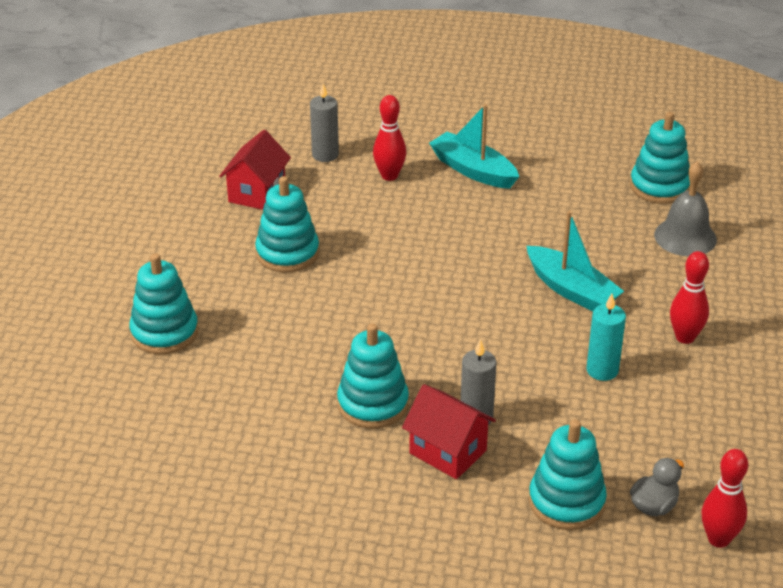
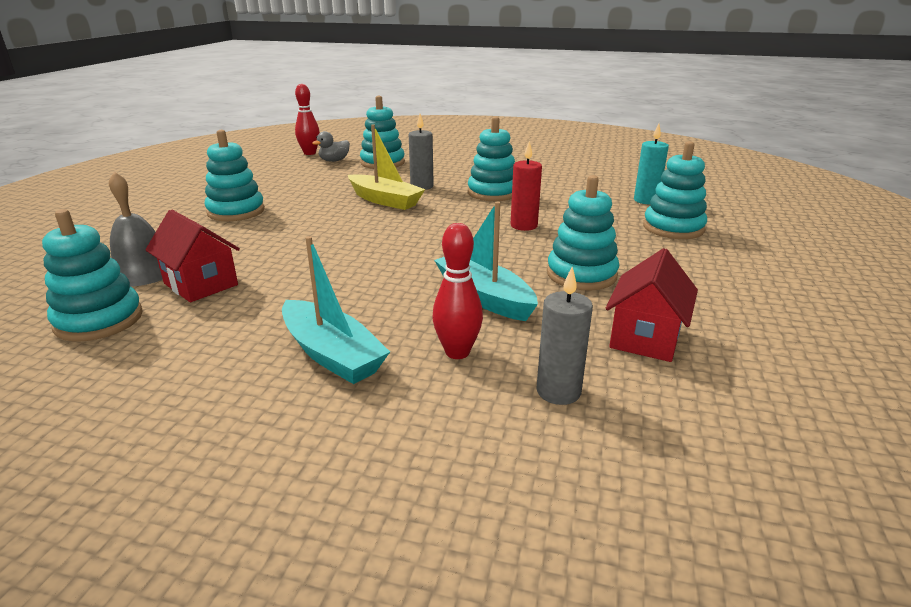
camera: 175 degrees left, 10 degrees down
red house [402,384,496,479] -> red house moved to [145,210,240,302]
turquoise boat [527,211,624,311] -> turquoise boat moved to [434,201,538,321]
turquoise candle [586,293,626,381] -> turquoise candle moved to [634,124,669,204]
red bowling pin [670,251,709,344] -> turquoise stacking toy [205,130,265,221]
none -> yellow boat [348,124,425,210]
none -> red candle [511,141,542,231]

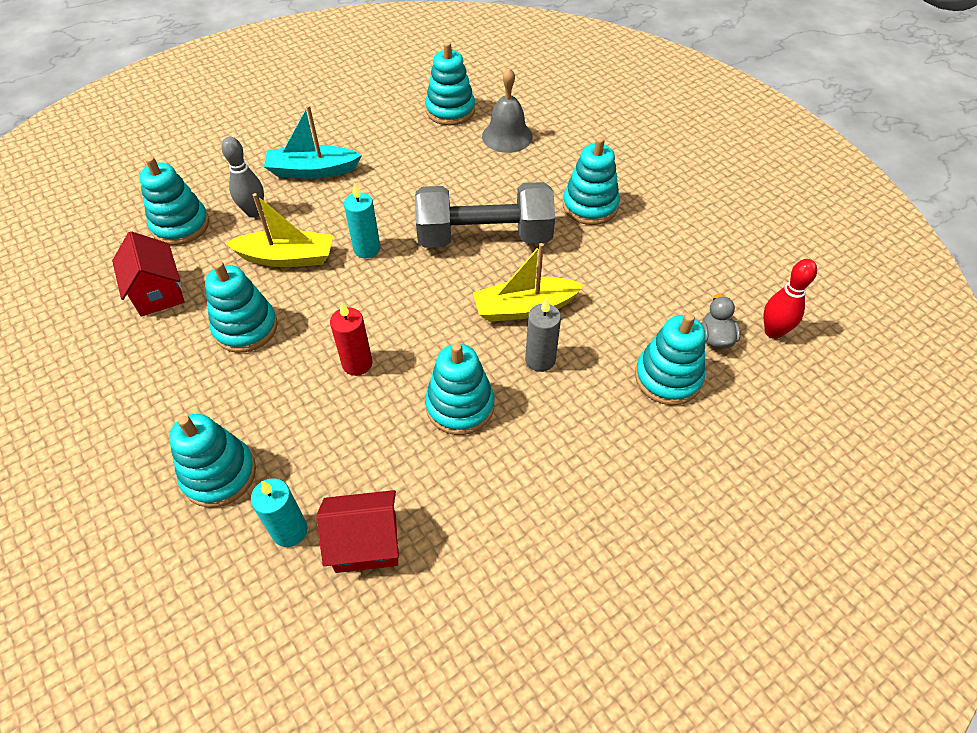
camera: 130 degrees right, 25 degrees up
red house [145,210,240,302] -> red house moved to [316,490,399,573]
red bowling pin [432,223,483,359] -> grey bowling pin [222,137,264,218]
turquoise boat [434,201,538,321] -> yellow boat [225,193,333,267]
grey candle [536,267,593,405] -> turquoise stacking toy [139,156,209,245]
none -> turquoise candle [344,183,380,258]
none -> grey dumbbell [415,182,555,248]

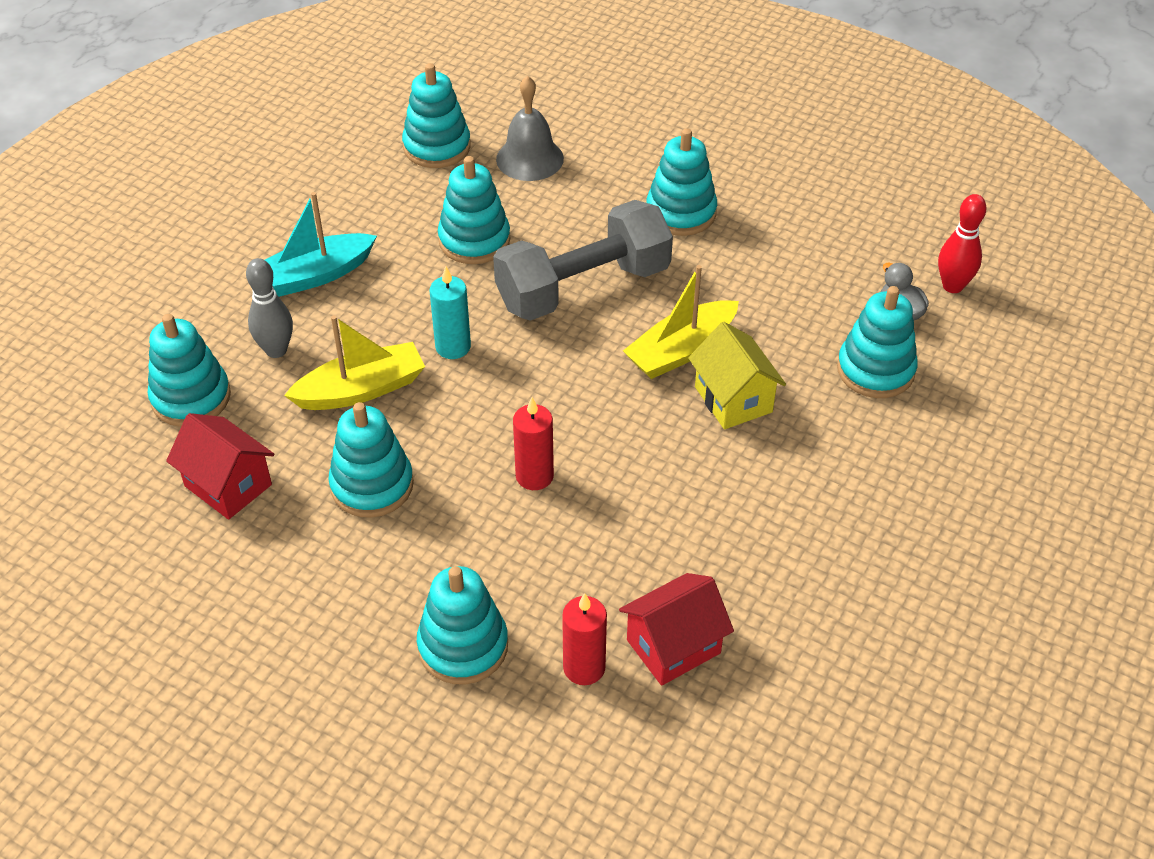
camera: 25 degrees left, 5 degrees down
turquoise candle [251,479,307,547] -> red candle [562,593,607,685]
turquoise stacking toy [425,343,494,435] -> turquoise stacking toy moved to [438,156,510,264]
grey candle [525,298,561,372] -> yellow house [688,322,786,429]

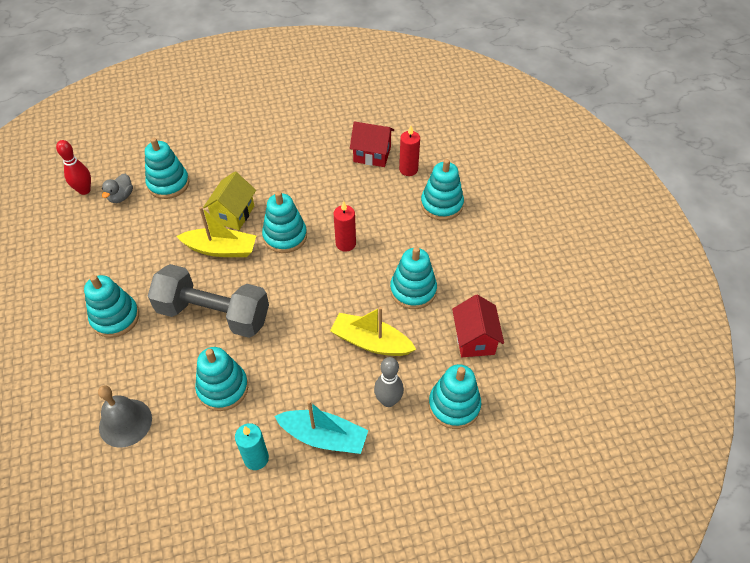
camera: 135 degrees left, 5 degrees up
turquoise stacking toy [402,63,471,168] -> turquoise stacking toy moved to [262,191,307,253]
turquoise candle [430,266,471,359] -> turquoise candle moved to [235,423,269,470]

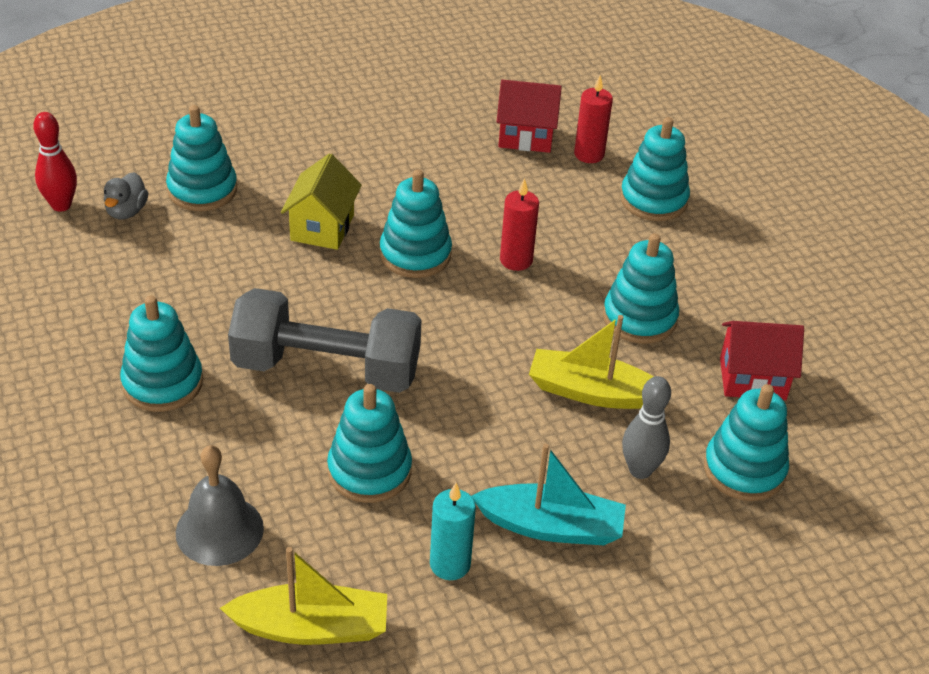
camera: 10 degrees left, 10 degrees down
yellow boat [176,207,256,257] -> yellow boat moved to [220,547,387,645]
red house [452,295,504,357] -> red house turned 75 degrees counterclockwise [720,321,804,400]

